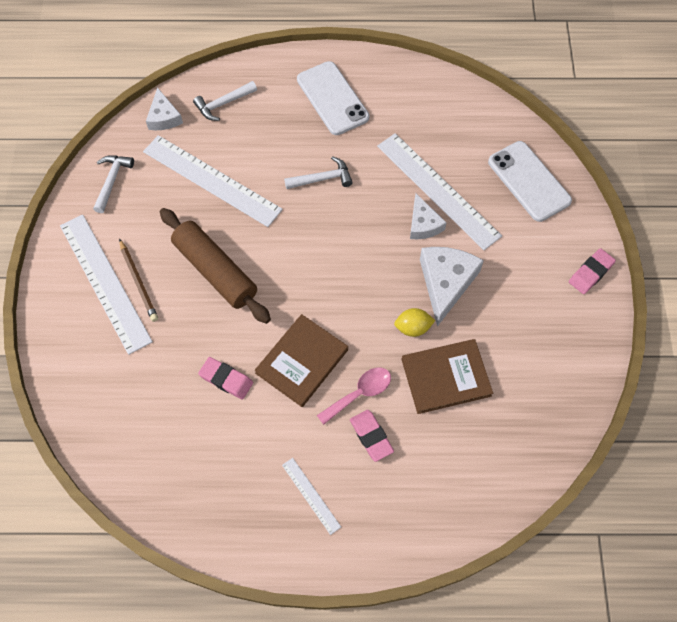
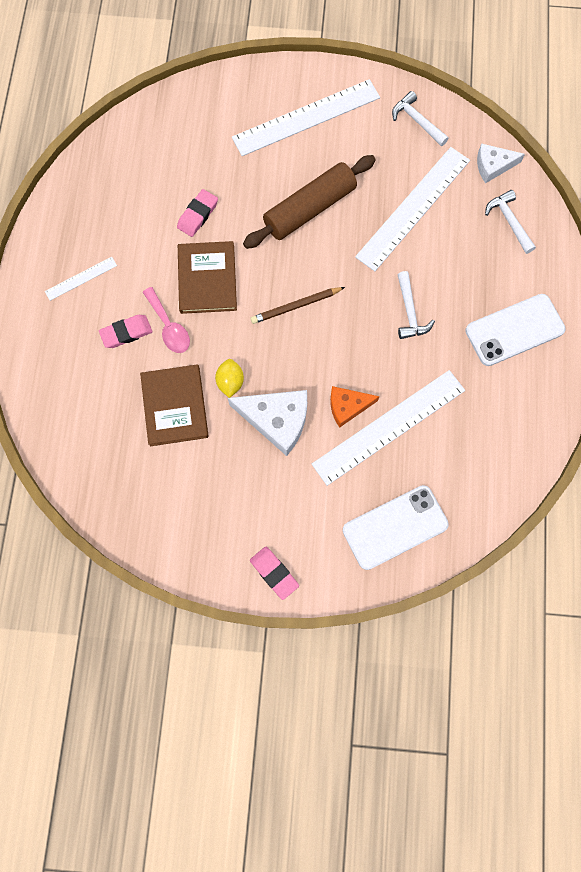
camera: 95 degrees right, 10 degrees up
white hammer [93,155,134,213] -> white hammer turned 150 degrees counterclockwise [392,91,449,146]
brown pencil [119,239,158,322] -> brown pencil moved to [251,287,345,324]
brown book [255,314,348,407] -> brown book turned 45 degrees clockwise [178,241,237,314]
white cheese [410,193,447,239] -> orange cheese [330,386,380,428]

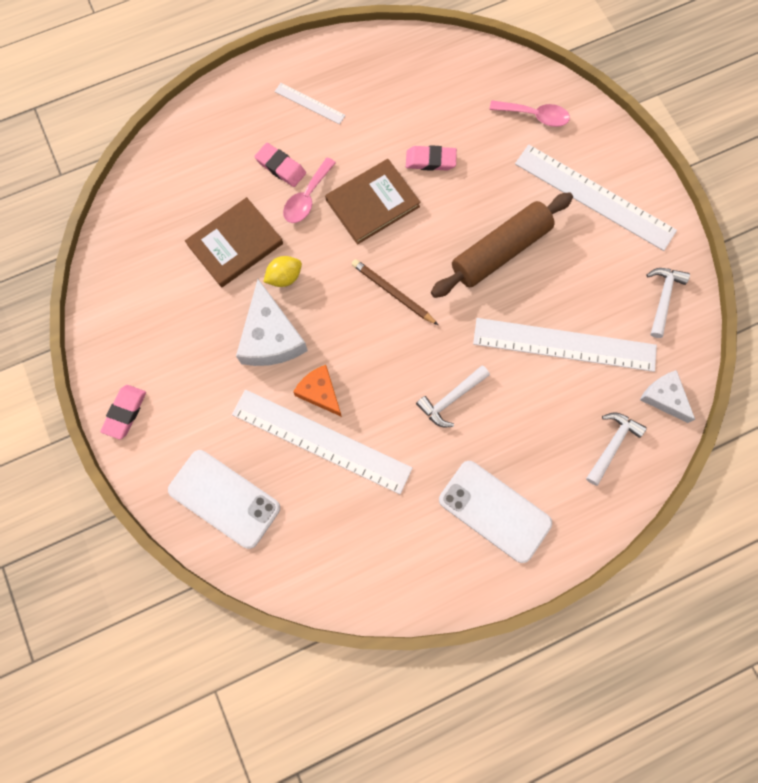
camera: 60 degrees right, 0 degrees up
brown rolling pin [243,155,376,249] -> brown rolling pin turned 60 degrees counterclockwise [431,192,573,298]
none -> pink spoon [489,100,570,127]

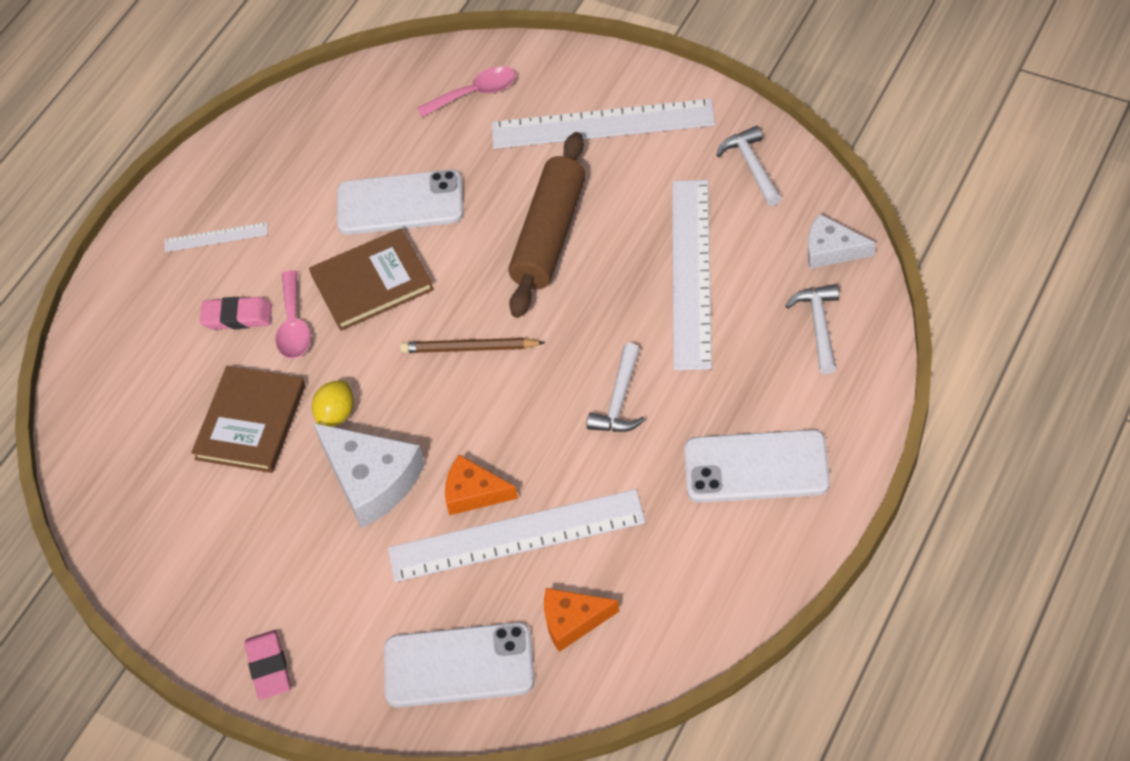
camera: 30 degrees left, 20 degrees down
brown book [325,159,421,244] -> brown book turned 45 degrees clockwise [309,228,434,331]
pink eraser [406,145,457,171] -> white phone [337,170,464,235]
white ruler [473,318,657,372] -> white ruler turned 60 degrees counterclockwise [672,180,712,370]
none -> orange cheese [544,588,620,652]

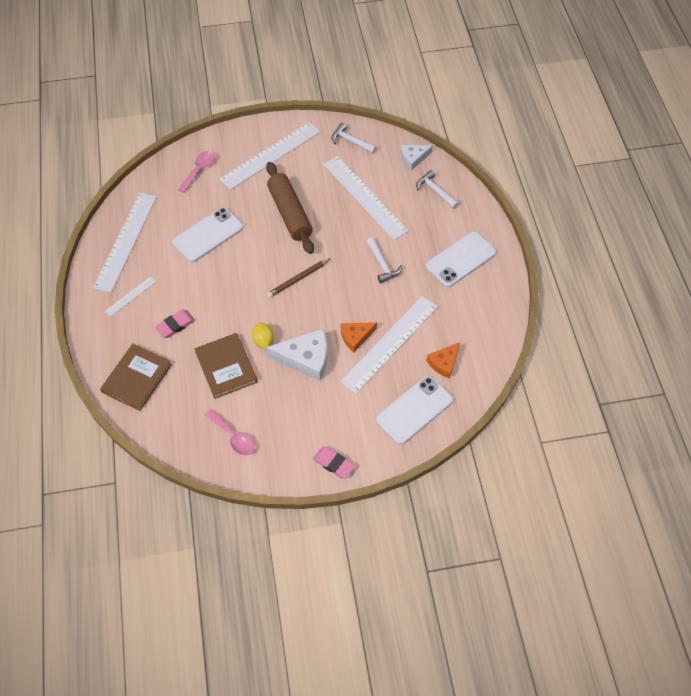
camera: 45 degrees left, 5 degrees up
pink spoon [276,270,311,358] -> pink spoon moved to [205,409,255,455]
brown book [309,228,434,331] -> brown book moved to [100,344,172,411]
none -> white ruler [93,193,157,293]

